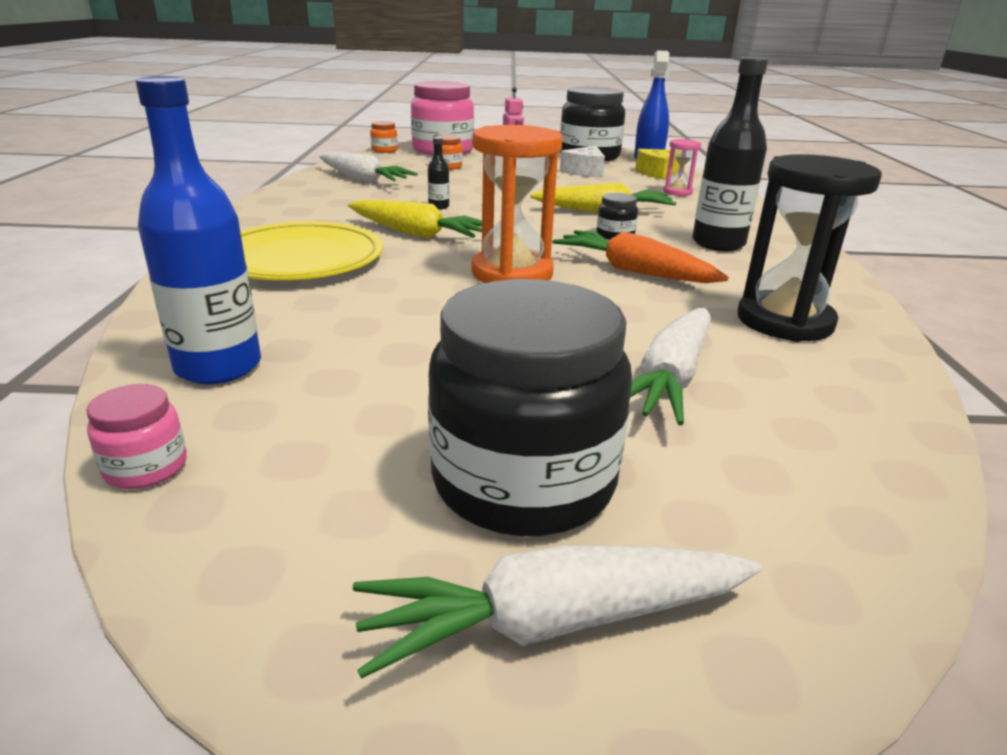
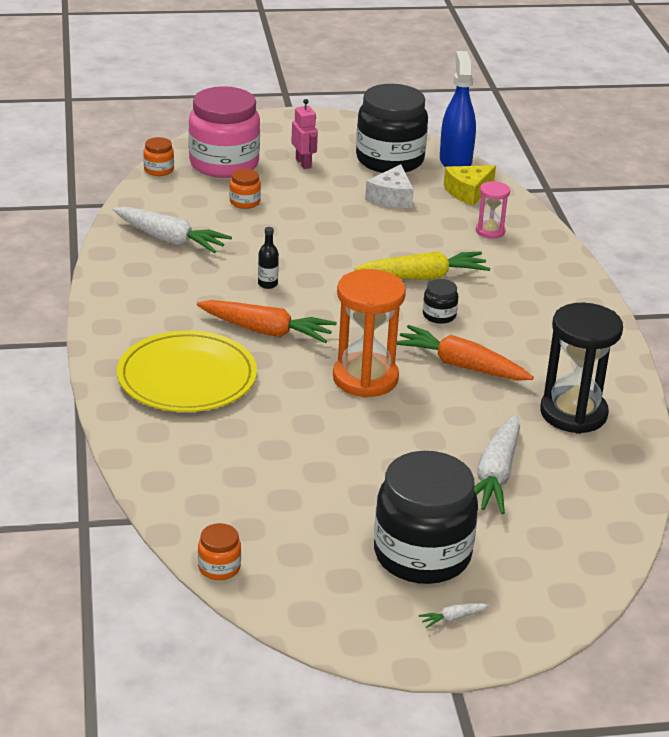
camera: 10 degrees left, 5 degrees up
pink jar [87,384,187,489] -> orange jar [198,523,241,580]
blue bottle [136,76,261,384] -> none
yellow carrot [348,200,482,239] -> orange carrot [197,300,337,343]
white carrot [353,545,762,679] -> white carrot [419,603,489,628], size x0.41
black bottle [692,57,768,251] -> none

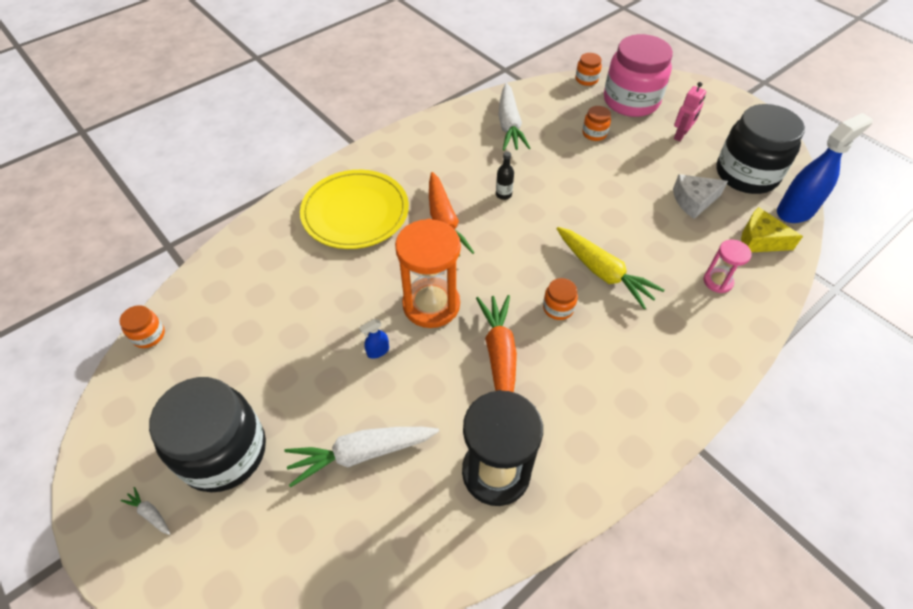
camera: 60 degrees right, 20 degrees up
black jar [423,279,458,324] -> orange jar [543,278,578,320]
none -> blue spray bottle [359,319,389,359]

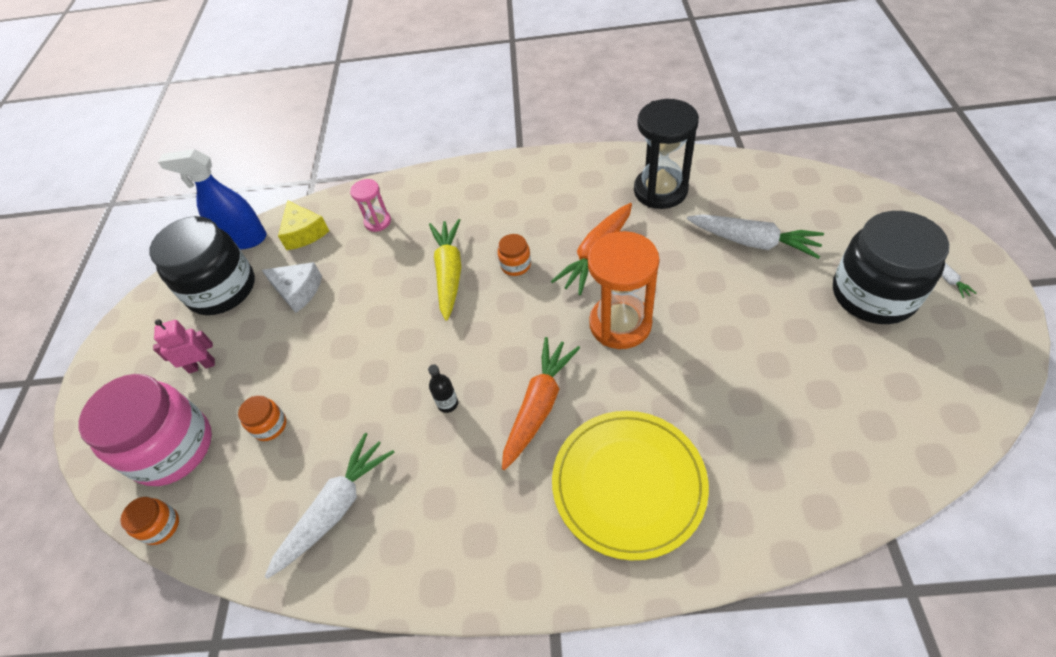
camera: 135 degrees left, 0 degrees up
orange jar [119,305,165,348] -> none
blue spray bottle [359,319,389,359] -> none

